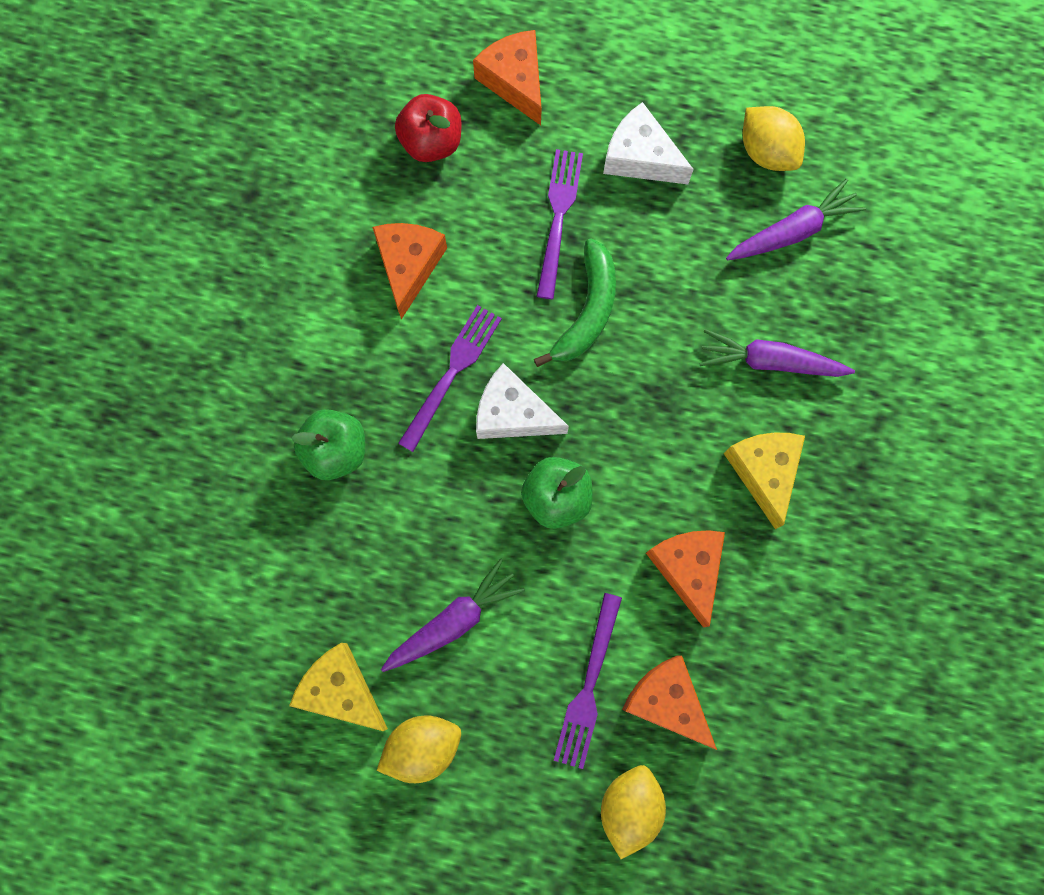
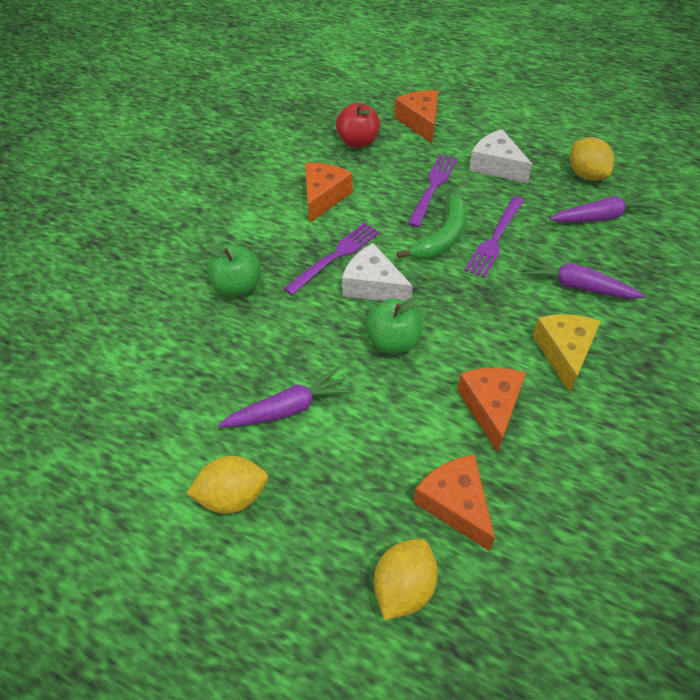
camera: 15 degrees right, 25 degrees down
yellow cheese [289,643,388,731] -> none
purple fork [554,593,622,769] -> purple fork moved to [465,196,524,278]

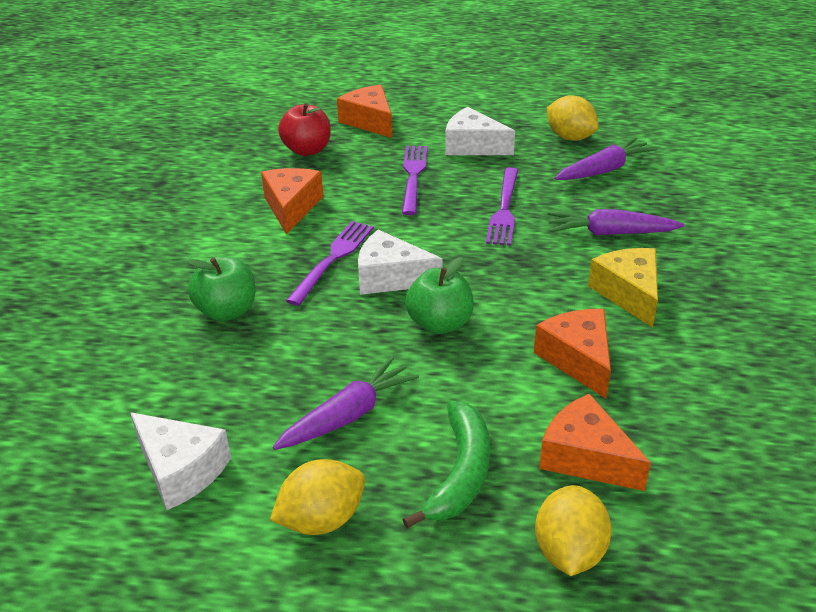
camera: 20 degrees left, 15 degrees down
green banana [397,195,467,259] -> green banana moved to [403,401,490,528]
none -> white cheese [130,412,231,510]

